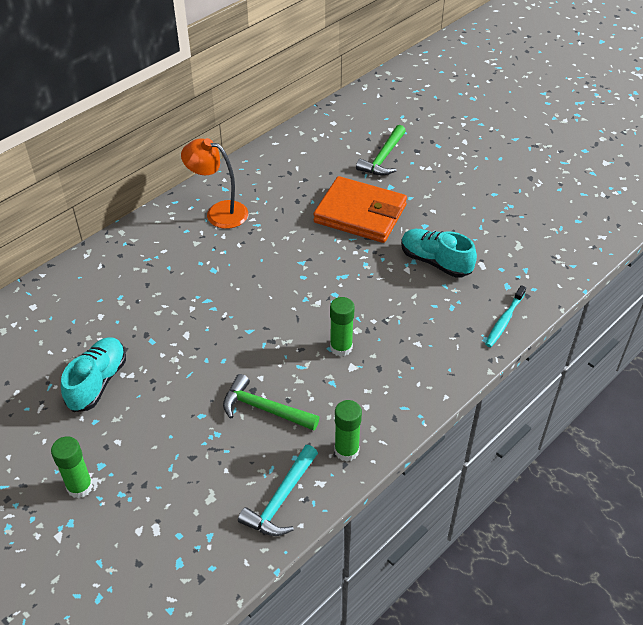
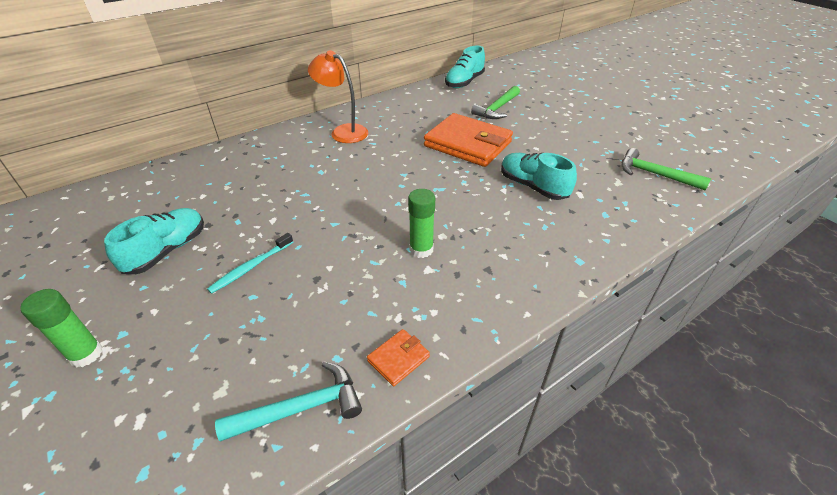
camera: 10 degrees right, 5 degrees down
green hammer [223,374,320,431] -> green hammer moved to [621,148,711,190]
turquoise hammer [238,445,318,536] -> turquoise hammer turned 150 degrees counterclockwise [215,361,362,441]
green glue stick [334,400,362,462] -> orange wallet [367,329,430,386]
turquoise toothbrush [485,285,526,347] -> turquoise toothbrush moved to [207,233,293,294]
none -> turquoise shoe [445,46,485,88]

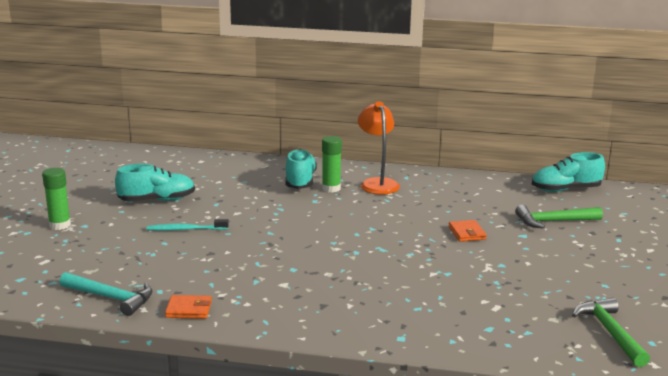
camera: 45 degrees right, 20 degrees down
green glue stick [408,189,435,258] -> green glue stick moved to [322,136,342,193]
orange wallet [424,113,513,167] -> orange wallet [449,220,487,242], size x0.43
turquoise shoe [501,153,577,200] -> turquoise shoe moved to [285,149,317,189]

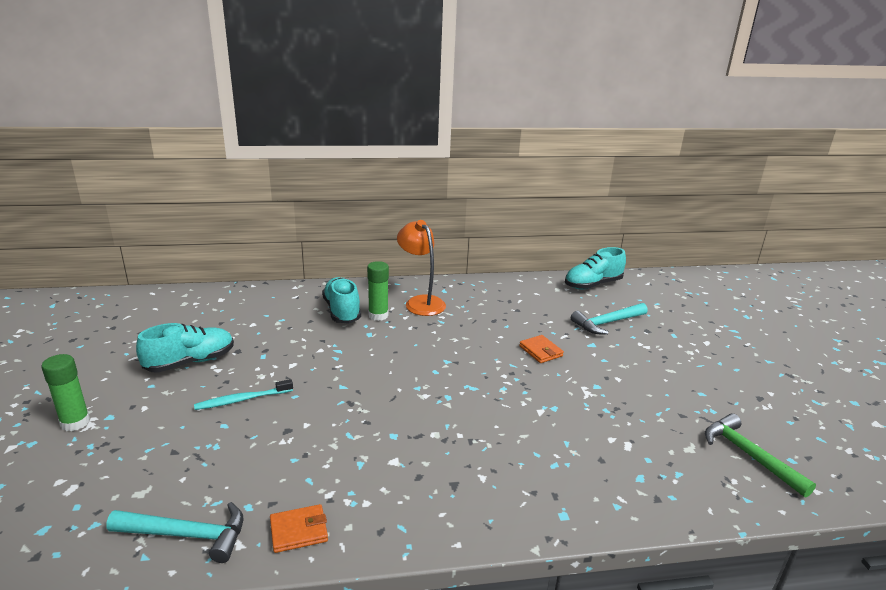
camera: 20 degrees left, 5 degrees up
green hammer [515,205,603,229] -> turquoise hammer [571,303,648,335]

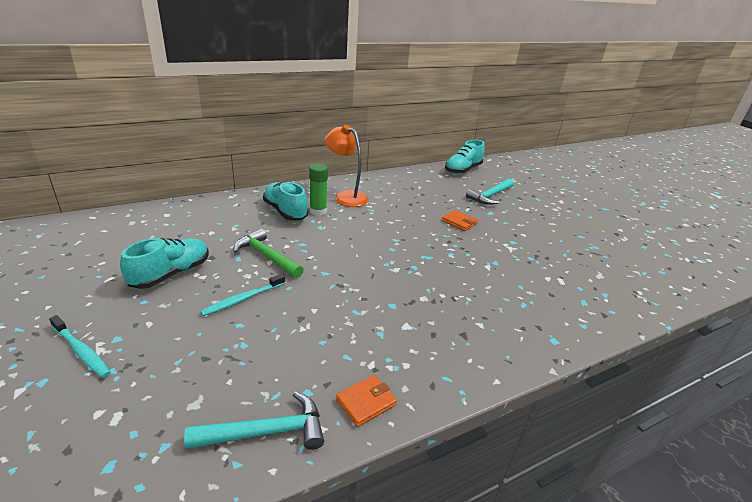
camera: 20 degrees left, 5 degrees up
green glue stick [41,354,90,431] -> turquoise toothbrush [49,315,111,378]
green hammer [705,413,816,498] -> green hammer moved to [234,228,304,278]

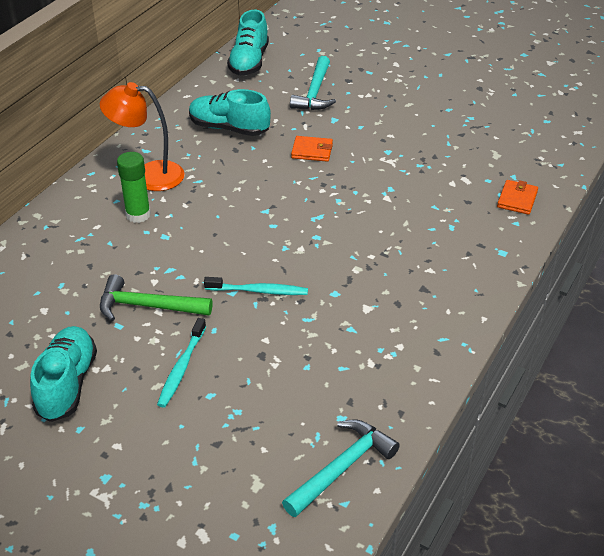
camera: 30 degrees left, 10 degrees up
turquoise toothbrush [49,315,111,378] -> turquoise toothbrush moved to [204,277,308,295]
turquoise shoe [263,182,308,221] -> turquoise shoe moved to [189,89,271,136]
orange wallet [336,375,397,427] -> orange wallet moved to [497,180,538,215]

